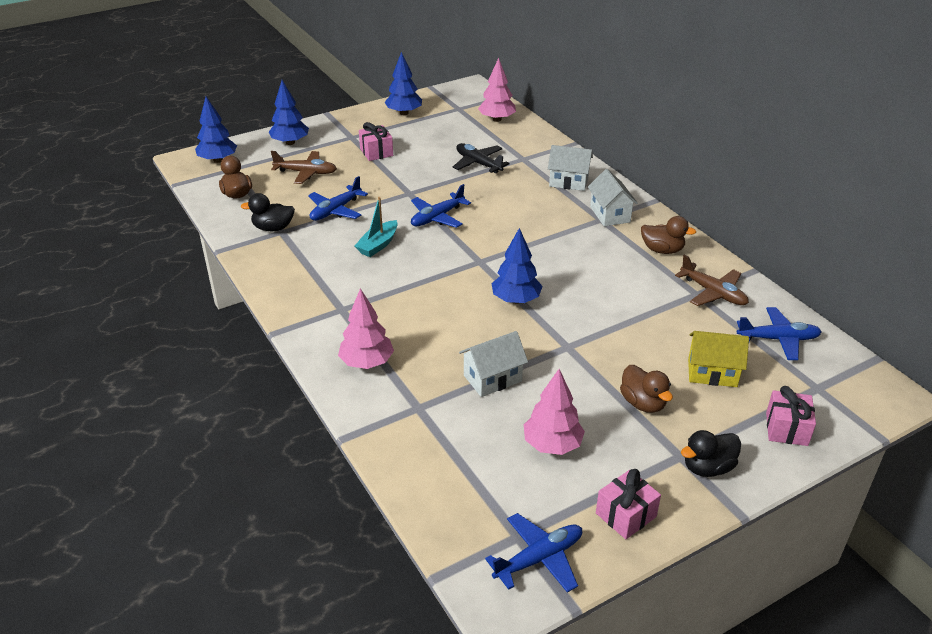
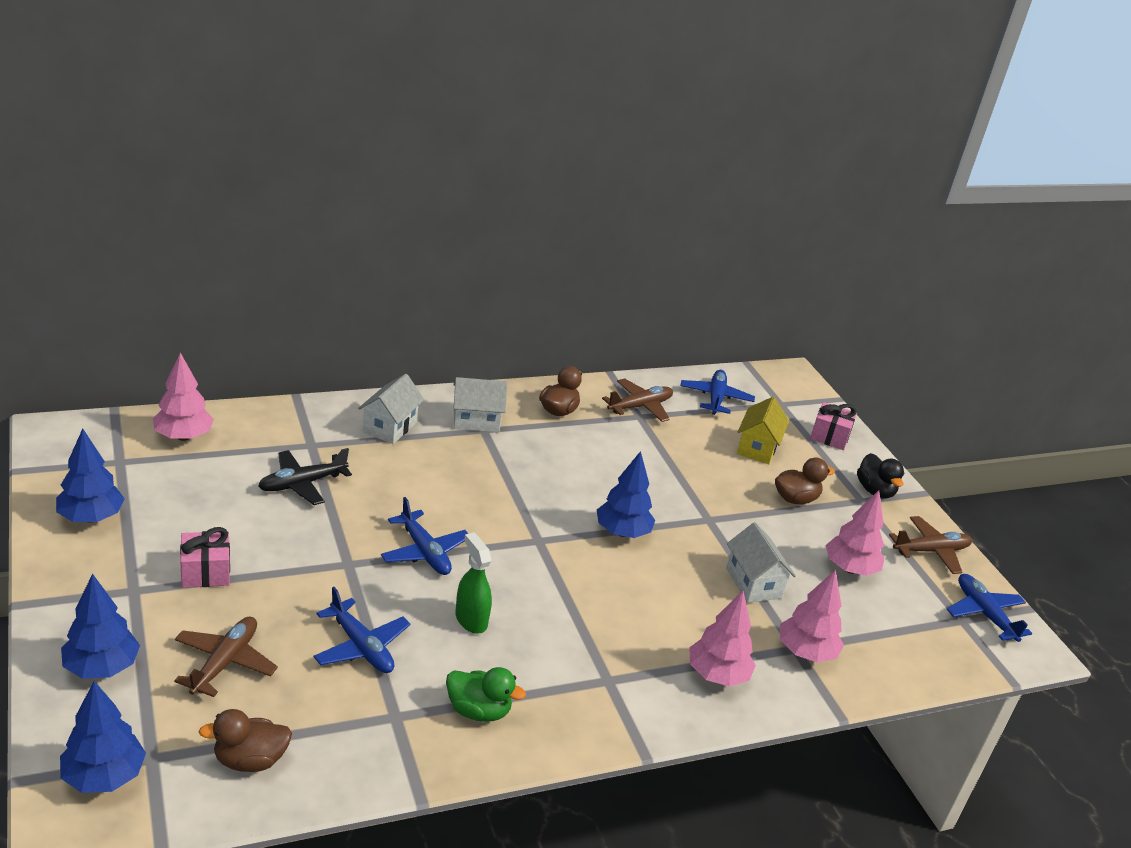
camera: 85 degrees left, 5 degrees down
black duck [241,193,295,231] -> none
turquoise boat [355,197,398,257] -> green spray bottle [455,532,492,634]
pink gift [596,469,661,539] -> brown plane [889,516,972,574]
none -> green duck [446,667,526,722]
none -> pink tree [780,570,844,663]

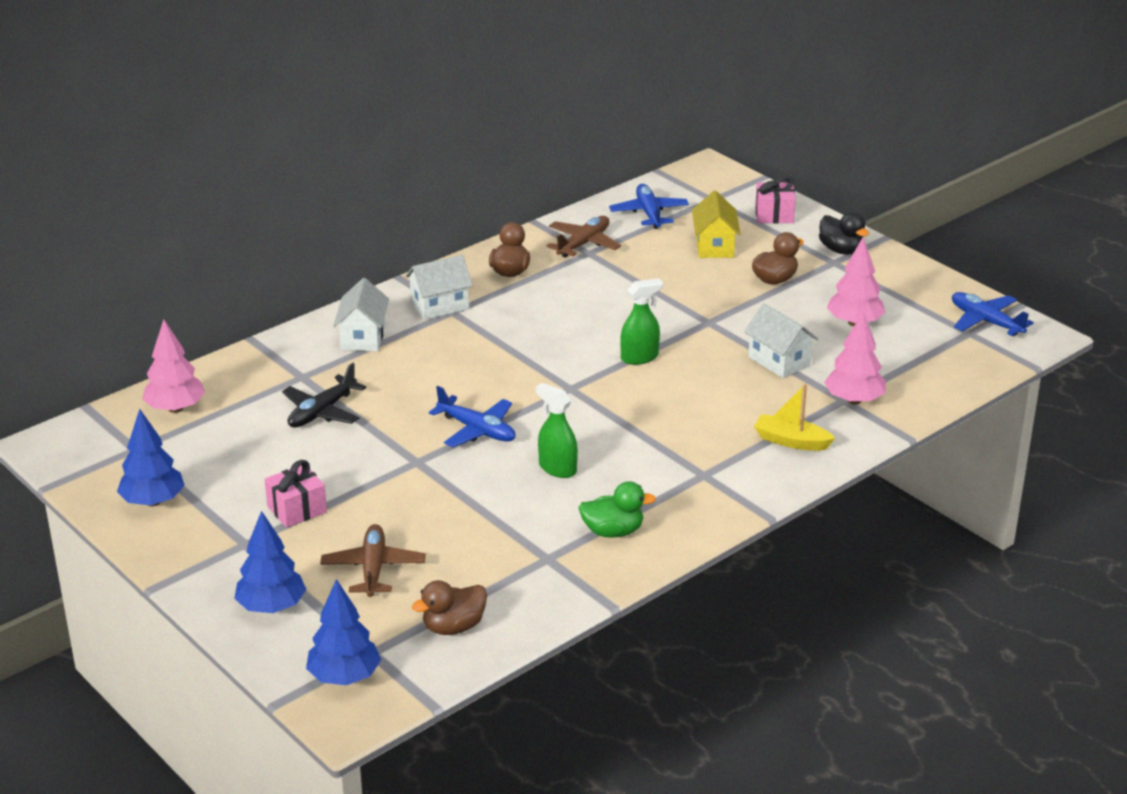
camera: 15 degrees left, 0 degrees up
blue plane [314,587,410,673] -> none
blue tree [597,451,655,538] -> green spray bottle [620,278,663,365]
pink tree [689,591,756,687] -> yellow boat [754,384,835,451]
brown plane [889,516,972,574] -> none

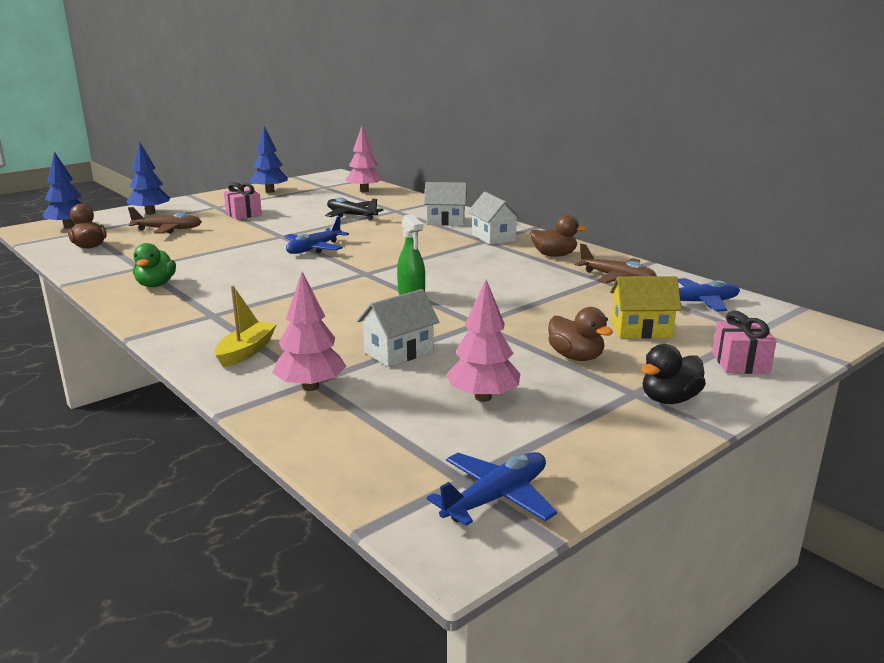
camera: 90 degrees right, 10 degrees down
green spray bottle [536,383,578,478] -> none

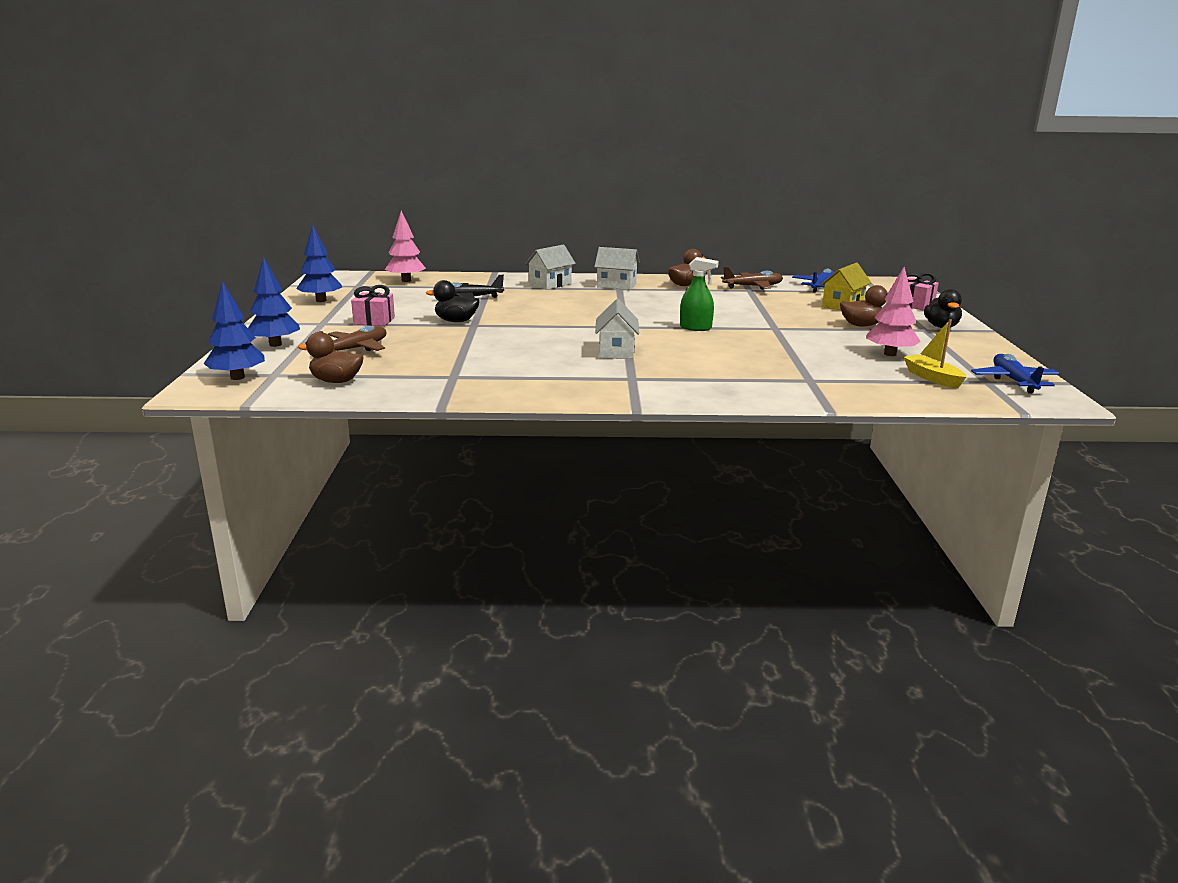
camera: 50 degrees left, 0 degrees up
green duck [133,243,176,287] -> none
yellow boat [215,285,276,368] -> yellow boat moved to [904,319,966,389]
pink tree [272,272,346,391] -> none
blue plane [285,216,349,254] -> none
white house [357,289,439,367] -> white house moved to [595,299,639,359]
none -> black duck [426,280,480,322]

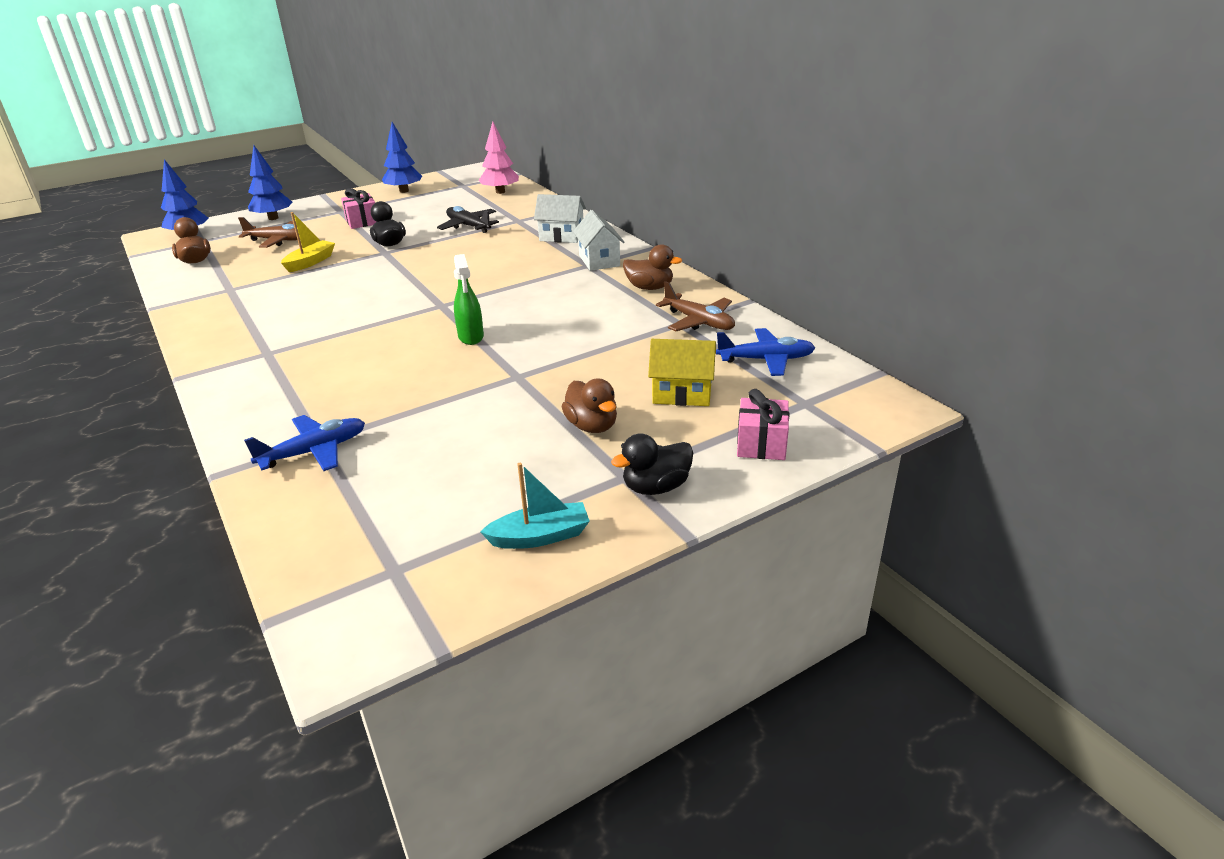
camera: 60 degrees right, 10 degrees up
white house [595,299,639,359] -> none
pink tree [866,267,921,356] -> none
yellow boat [904,319,966,389] -> yellow boat moved to [281,212,335,272]
blue plane [971,354,1060,393] -> blue plane moved to [244,415,365,471]
none -> turquoise boat [480,463,590,549]

